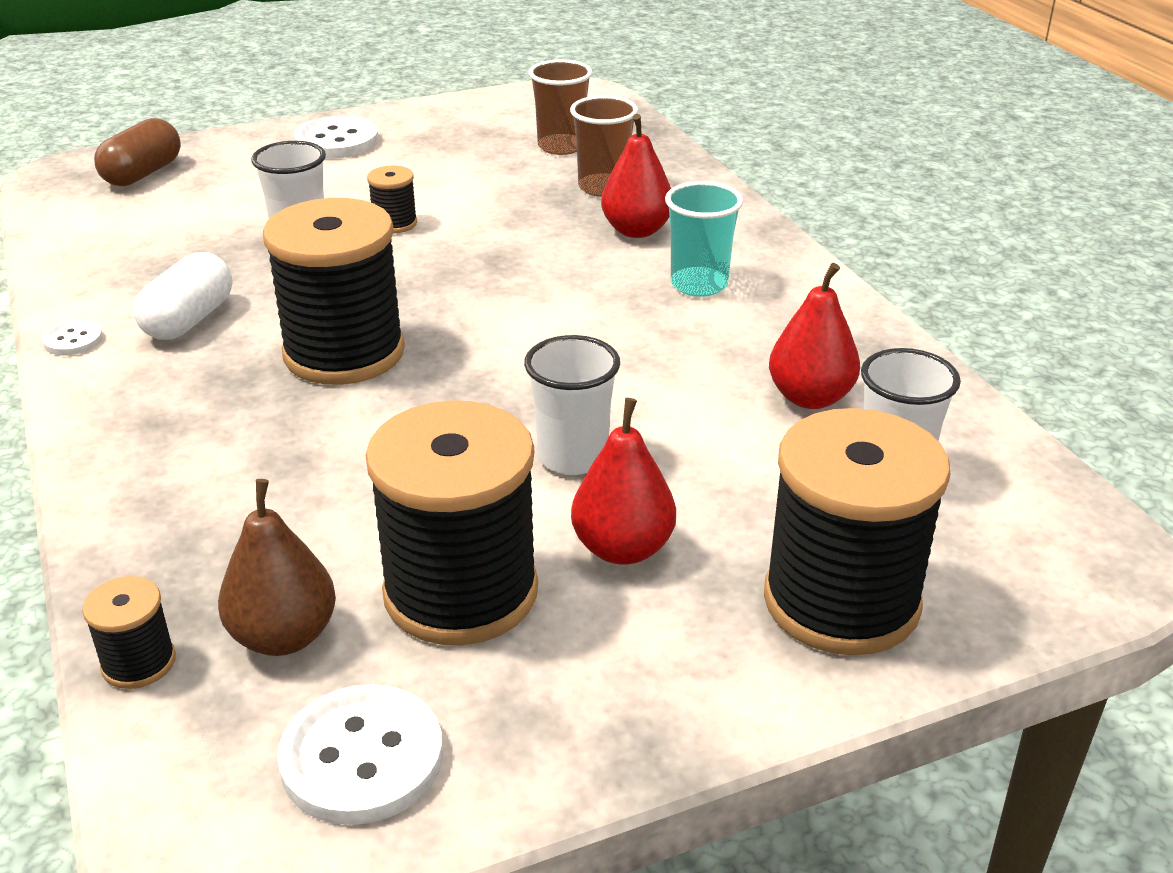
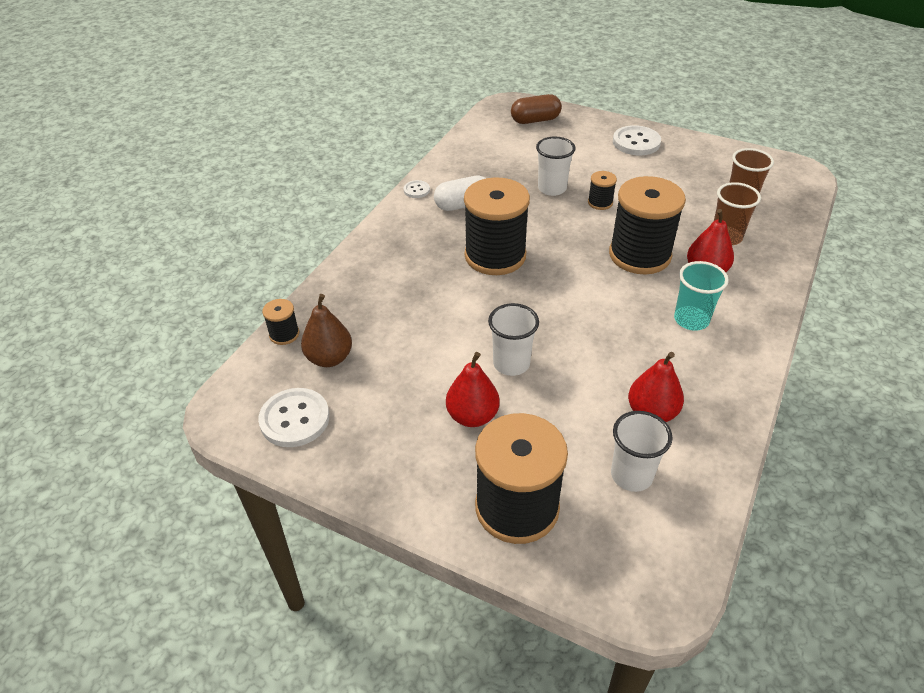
camera: 50 degrees right, 10 degrees up
black spool [366,401,538,645] -> black spool moved to [609,176,686,275]

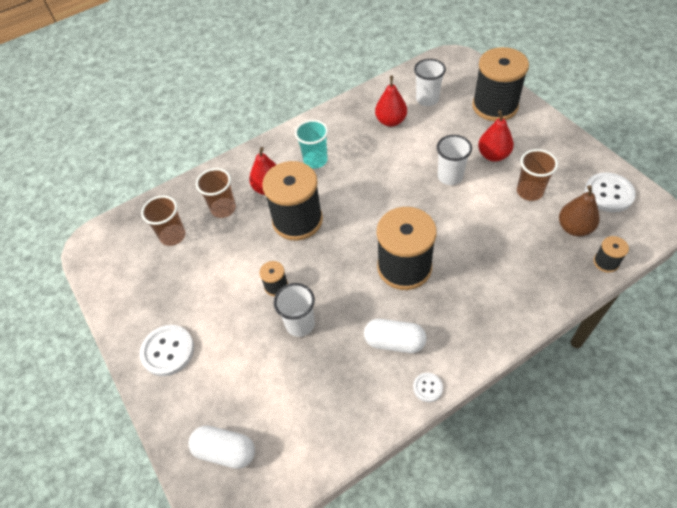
camera: 145 degrees left, 10 degrees up
brown capsule [511,94,562,124] -> white capsule [188,425,255,469]
none -> brown cup [517,149,558,201]

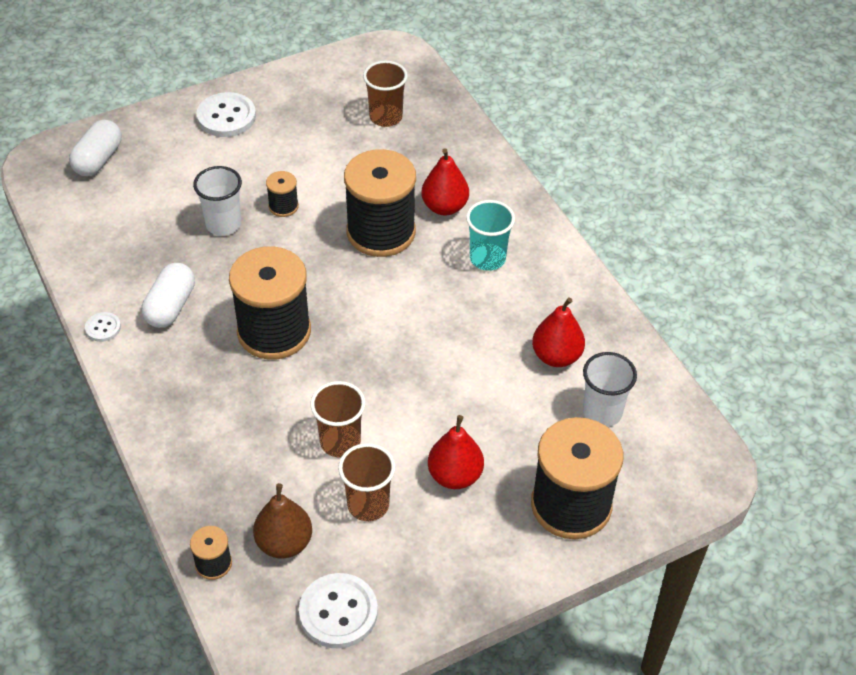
camera: 90 degrees right, 5 degrees down
brown cup [196,168,236,218] -> brown cup moved to [310,381,366,458]
white cup [437,135,472,185] -> none

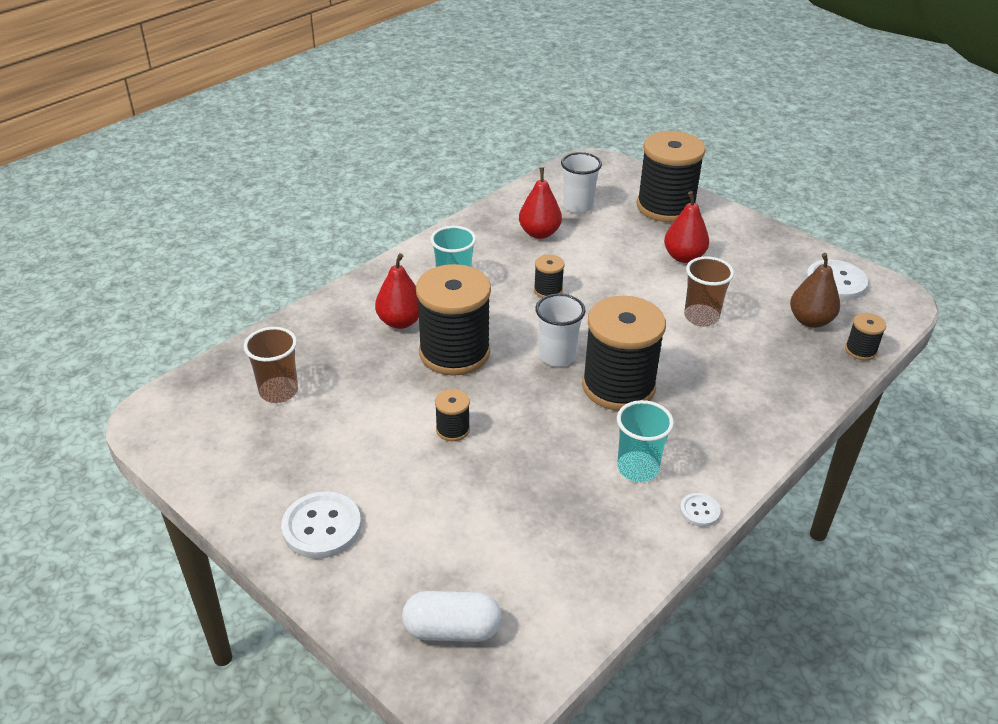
camera: 110 degrees left, 10 degrees down
white capsule [142,263,195,328] -> turquoise cup [617,400,674,482]
white cup [193,166,242,236] -> white cup moved to [535,294,586,367]
brown cup [338,443,395,521] -> none
none -> black spool [534,254,565,298]

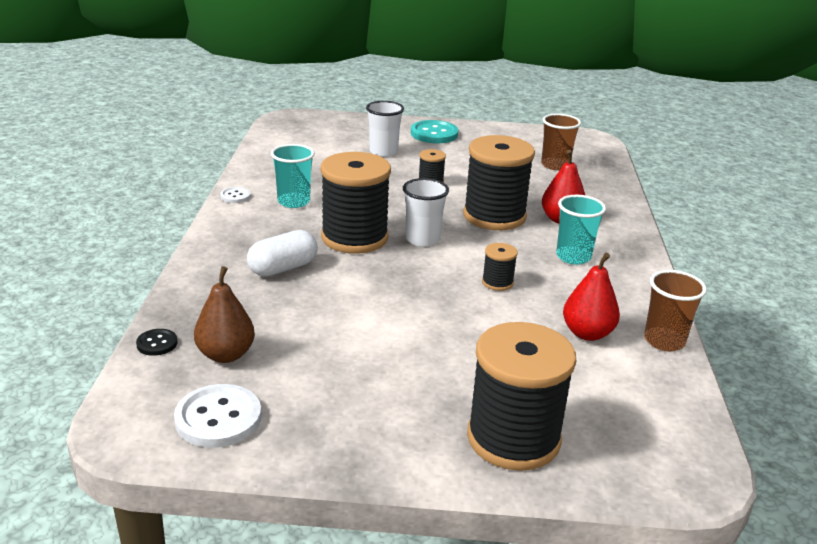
camera: 140 degrees right, 10 degrees down
white button [281,491,361,559] -> turquoise button [411,120,458,143]
white capsule [402,591,502,642] -> white capsule moved to [247,230,318,276]
white cup [561,152,602,214] -> white cup moved to [366,101,404,157]
red pear [664,191,709,263] -> none
brown cup [684,256,734,326] -> brown cup moved to [644,270,707,351]
black spool [845,313,886,360] -> black button [136,329,178,356]

